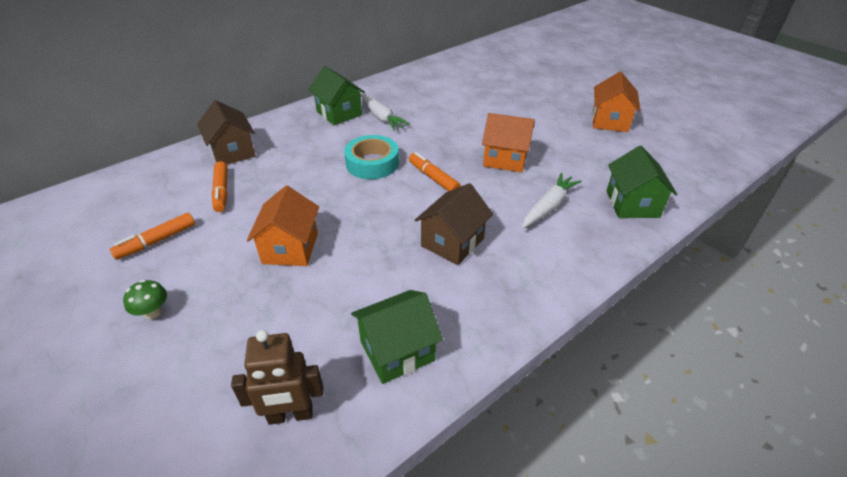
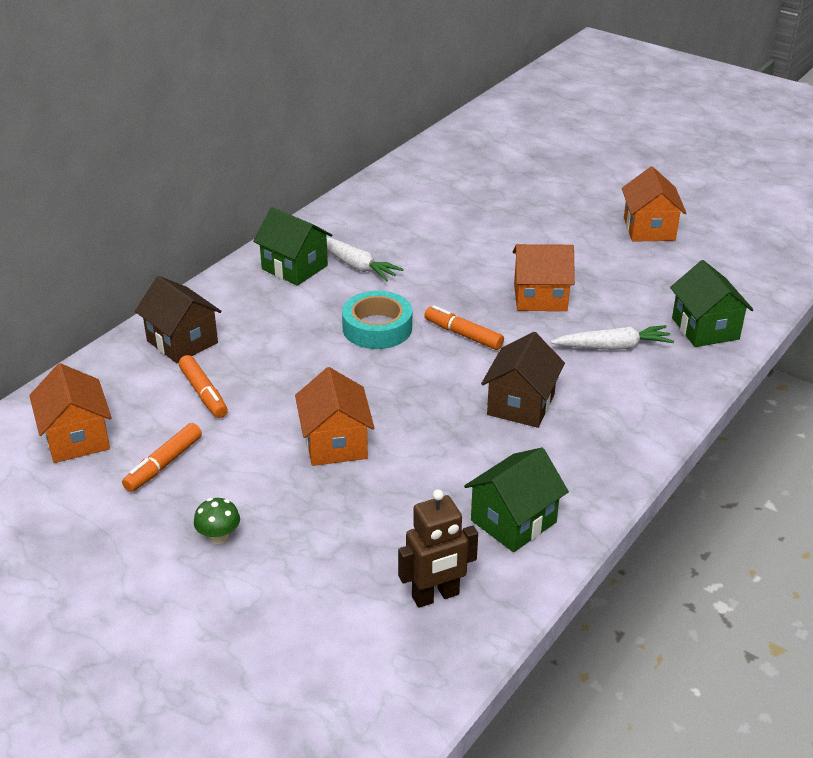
camera: 15 degrees left, 5 degrees down
white carrot [522,173,582,229] -> white carrot turned 60 degrees clockwise [551,325,674,350]
none -> orange house [29,363,112,463]

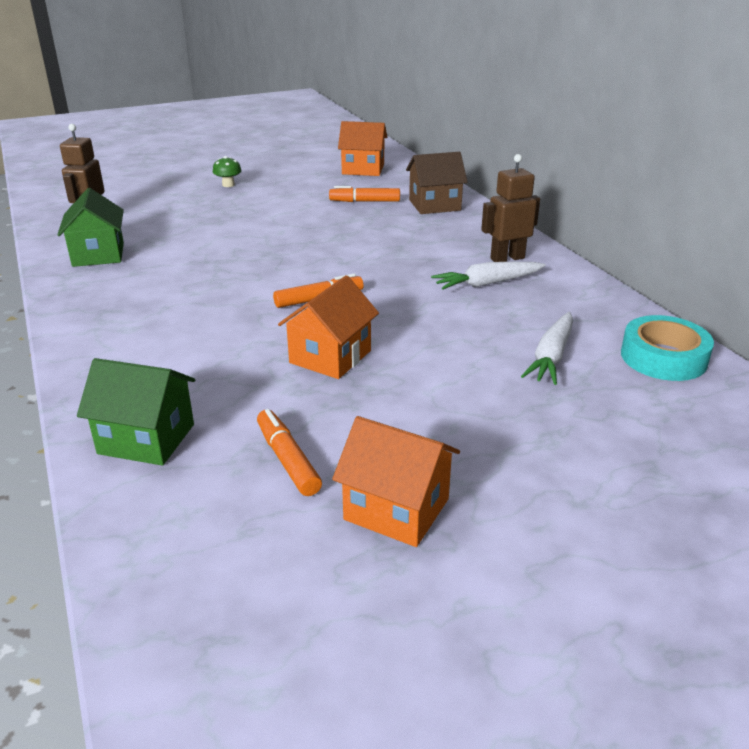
camera: 120 degrees right, 5 degrees down
orange marker [122,423,202,492] -> orange marker moved to [257,409,322,496]
green house [253,207,332,286] -> brown robot [481,154,540,262]
orange house [295,367,375,466] -> none
turquoise tape [342,291,412,349] -> turquoise tape moved to [621,315,714,381]
brown house [481,332,565,428] -> none
white carrot [551,325,674,350] -> white carrot moved to [521,312,573,385]

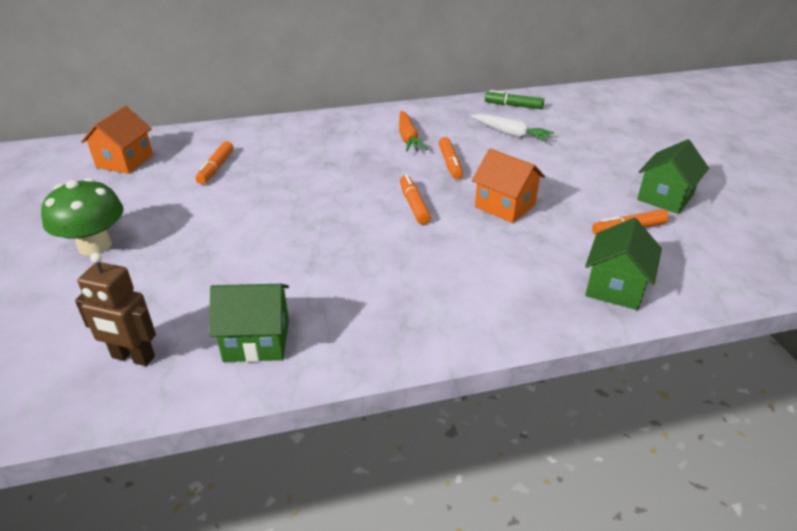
camera: 80 degrees left, 5 degrees up
green mushroom [213,156,242,187] -> green mushroom [41,178,124,256], size x2.07
orange house [332,416,460,547] -> green house [637,139,709,214]
brown house [406,152,468,214] -> none
white carrot [431,262,546,290] -> orange carrot [399,111,427,152]
brown robot [481,154,540,262] -> none
turquoise tape [621,315,714,381] -> green marker [485,90,544,109]
none -> orange marker [439,137,463,179]

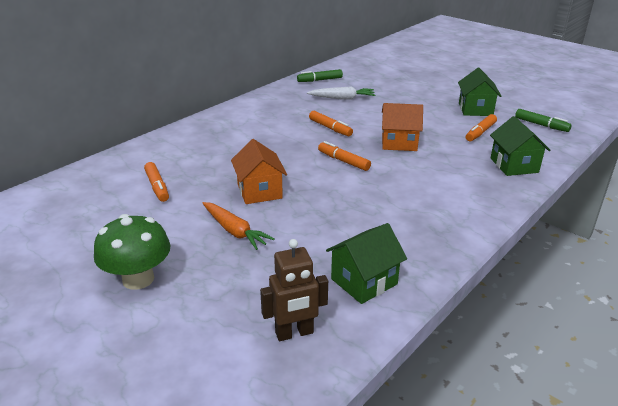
camera: 35 degrees left, 5 degrees down
orange house [81,106,153,174] -> orange house moved to [231,139,287,204]
orange carrot [399,111,427,152] -> orange carrot moved to [203,202,275,250]
none -> green marker [515,109,572,132]

